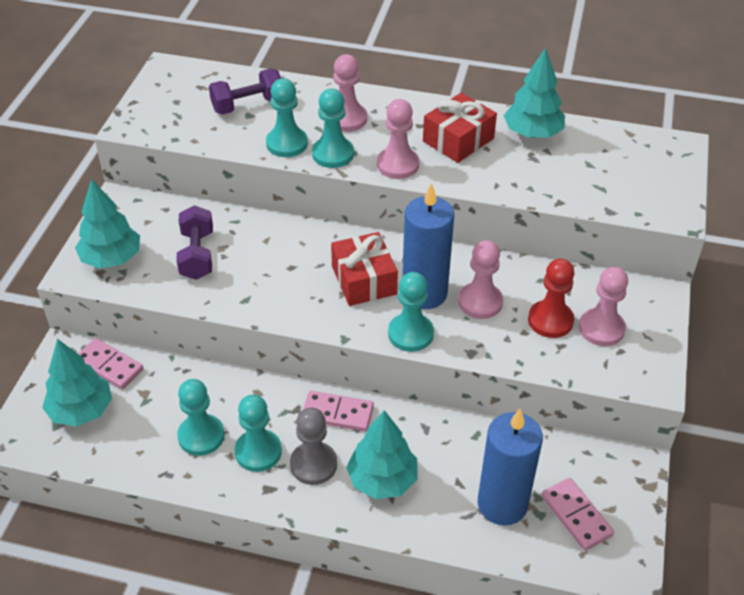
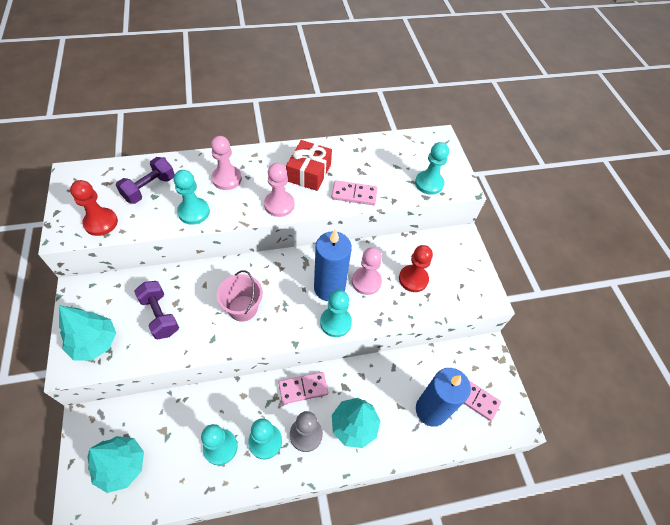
camera: 30 degrees left, 10 degrees up
pink domino [78,338,144,389] -> pink domino moved to [331,180,377,205]
turquoise pawn [312,89,354,168] -> turquoise pawn moved to [415,142,449,195]
red gift [331,232,398,306] -> none
turquoise tree [504,48,565,138] -> none
pink pawn [579,267,628,346] -> none
none -> red pawn [70,180,118,236]
none -> pink bucket [216,270,263,322]

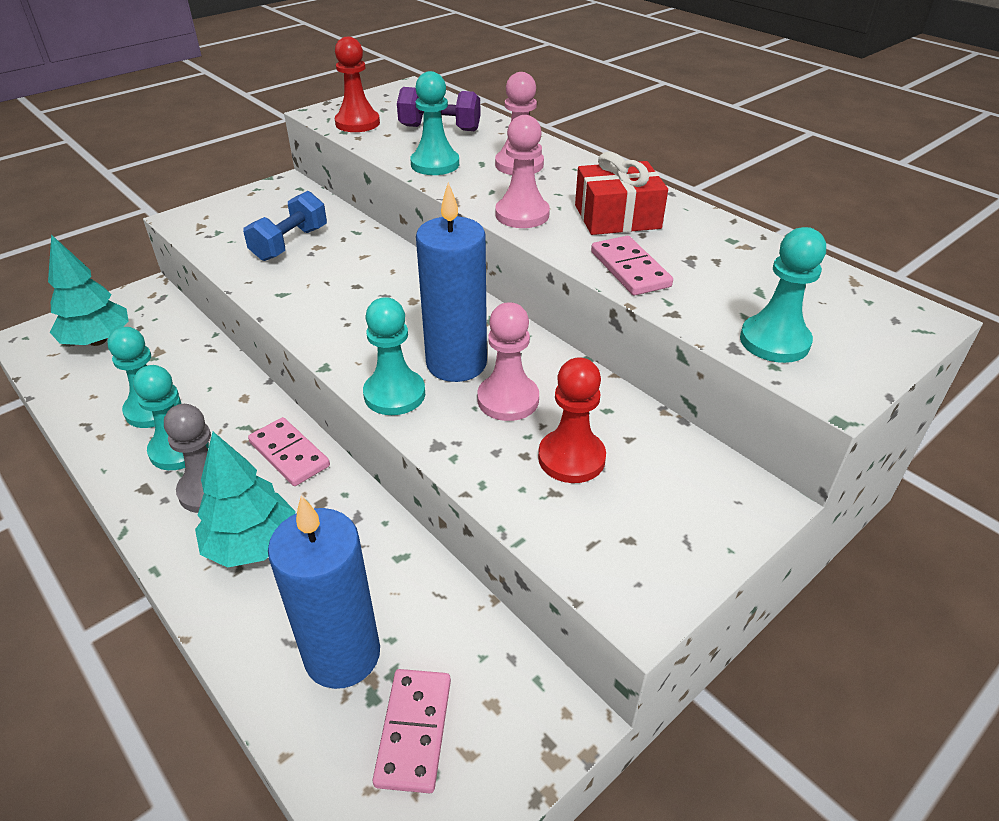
camera: 65 degrees right, 15 degrees down
turquoise tree [59,305,116,360] -> none
purple dumbbell [134,281,179,340] -> blue dumbbell [243,191,327,261]
pink bucket [216,270,263,322] -> none

